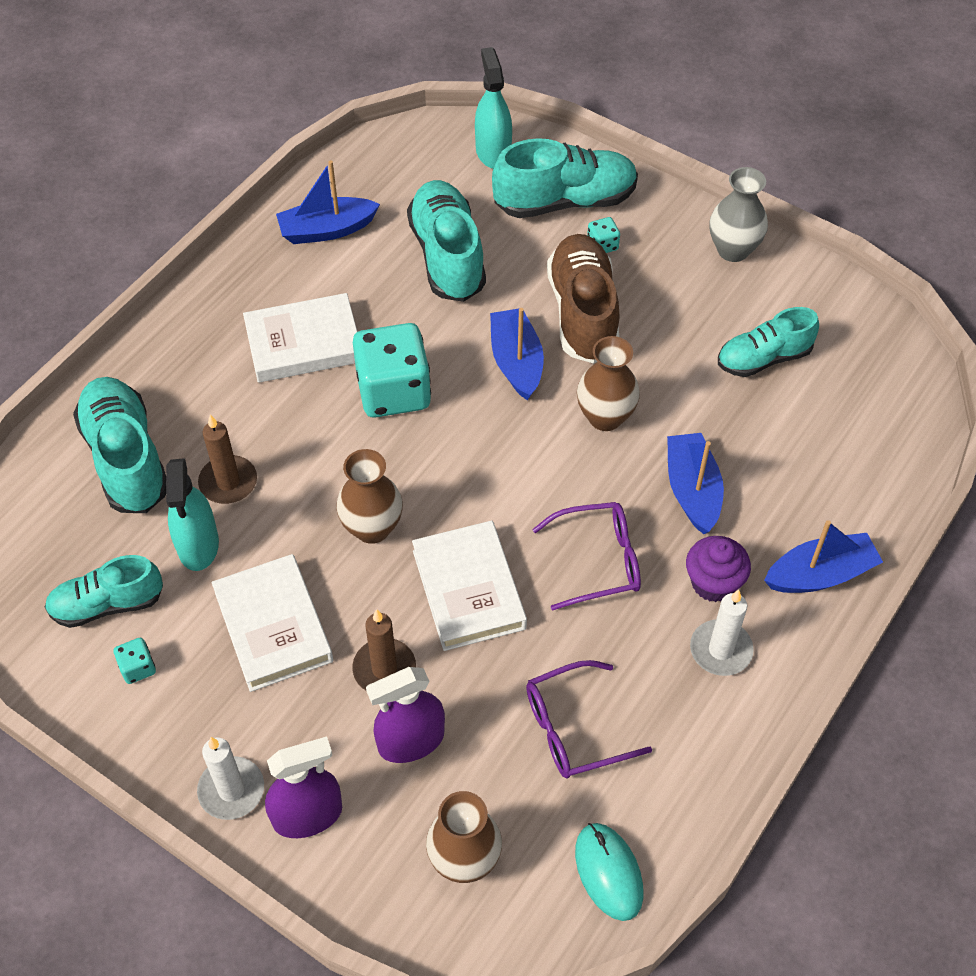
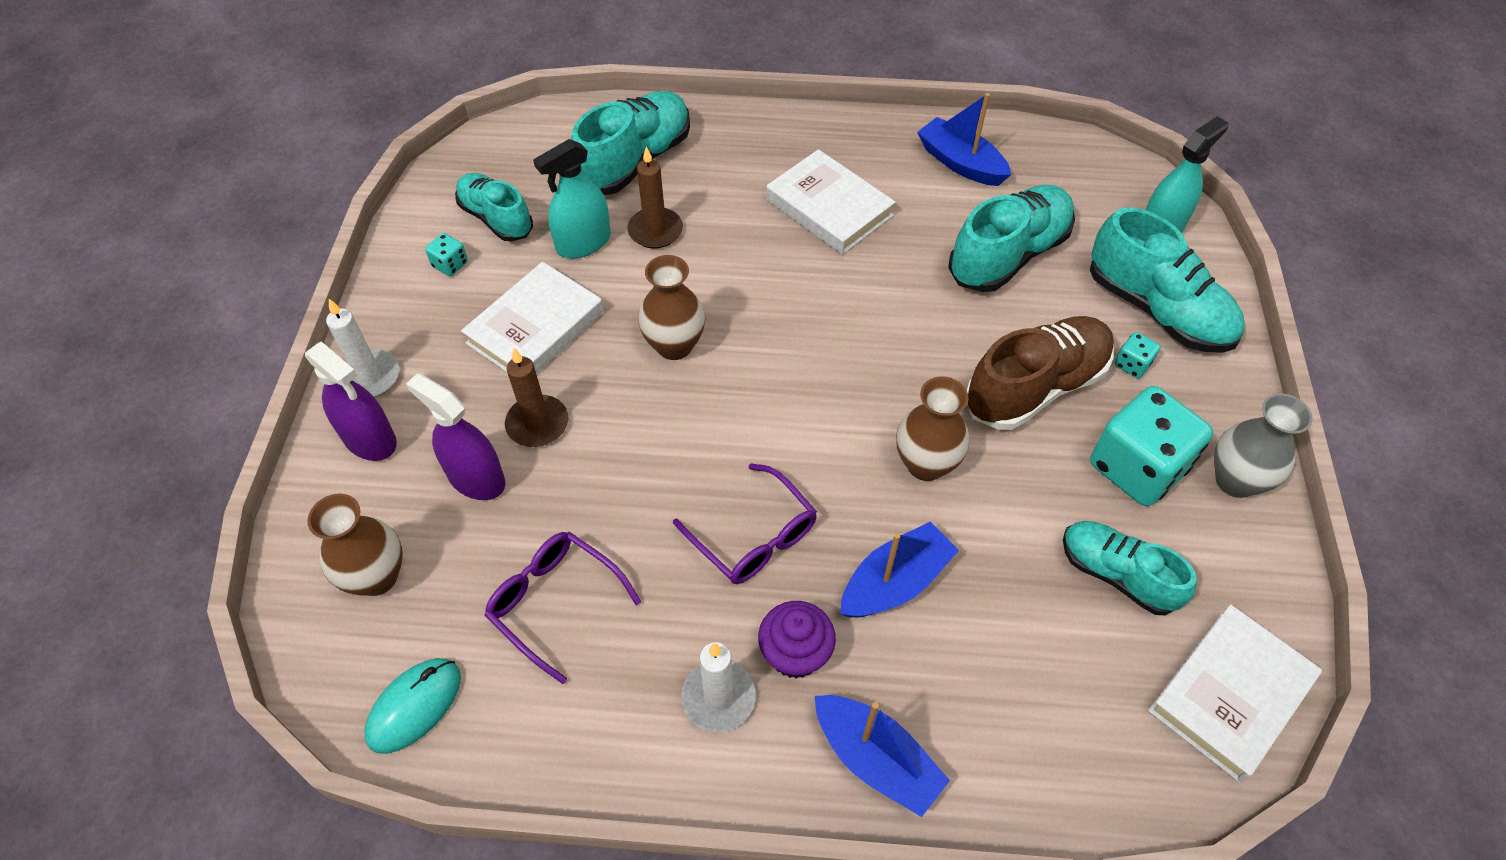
camera: 60 degrees right, 0 degrees up
turquoise dice [353,323,431,418] -> turquoise dice moved to [1090,386,1213,506]
white book [412,521,527,651] -> white book moved to [1148,604,1322,783]
blue boat [490,308,544,401] -> none

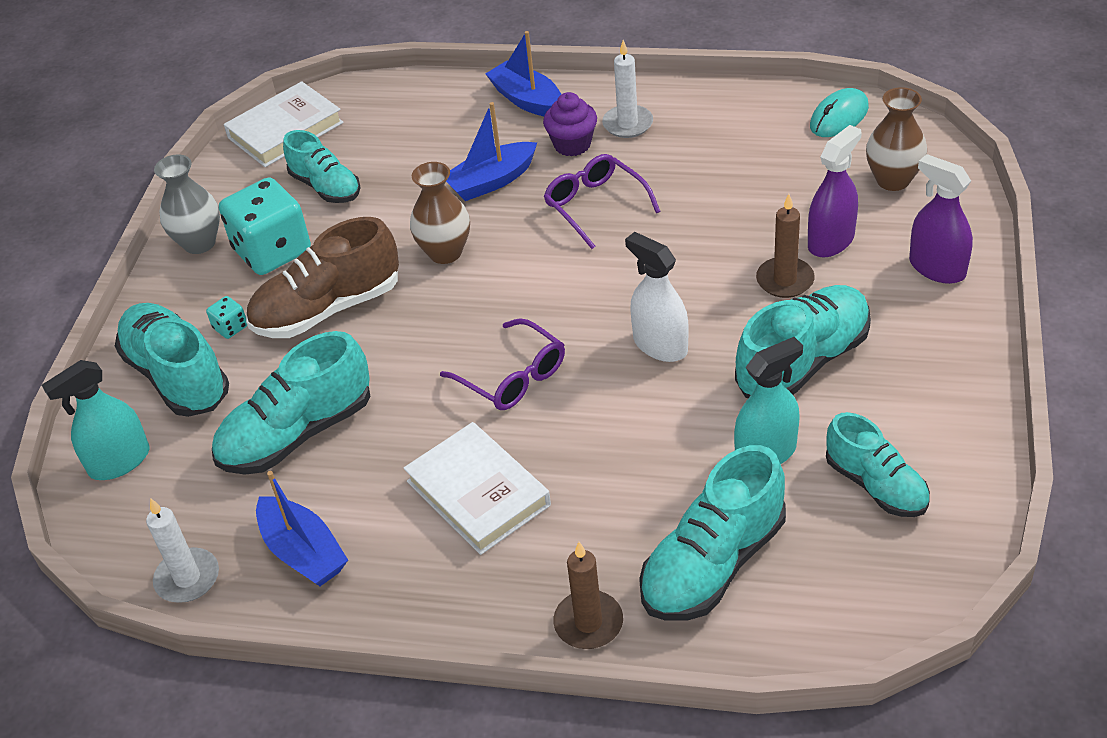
camera: 170 degrees left, 10 degrees down
white candle [326,299,399,397] -> white candle moved to [146,498,219,603]
purple spray bottle [406,373,505,500] -> purple spray bottle turned 90 degrees counterclockwise [808,125,862,257]
turquoise dice [425,233,468,276] -> none
white book [461,262,604,374] -> turquoise shoe [735,285,871,398]
purple glasses [485,532,641,684] -> purple glasses moved to [440,318,565,410]
brown candle [627,147,683,249] -> brown candle moved to [553,542,623,649]
brown vase [638,255,705,360] -> white spray bottle [625,232,689,362]

